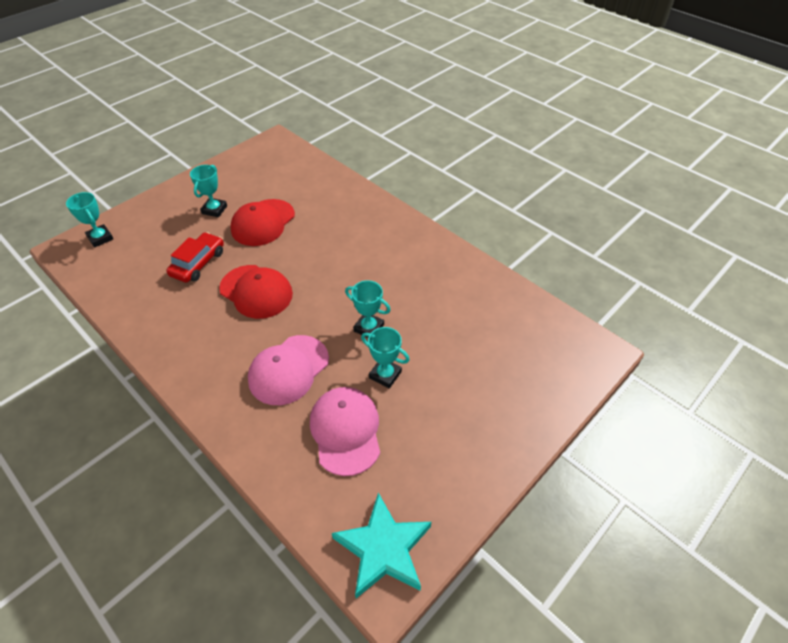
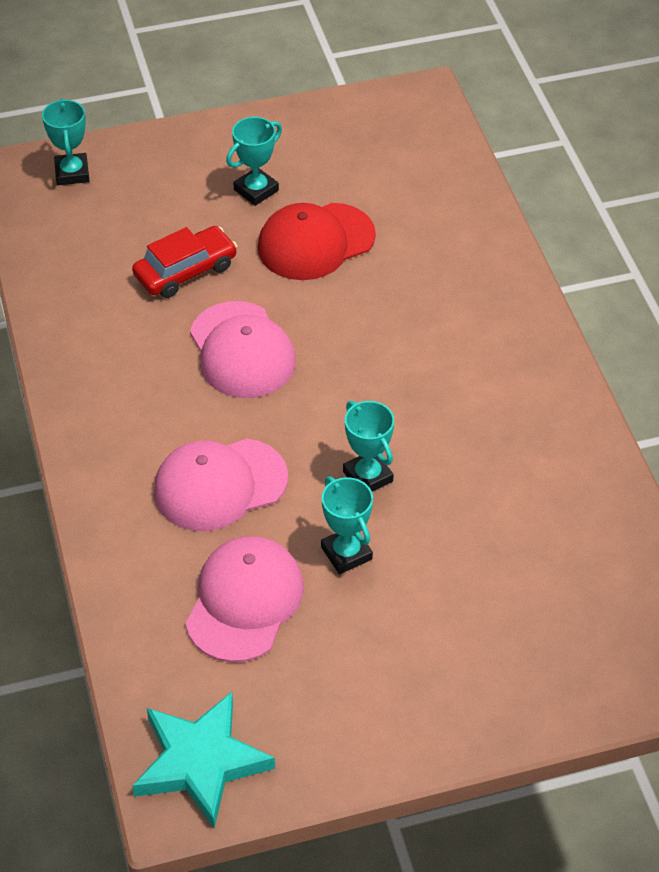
camera: 30 degrees right, 0 degrees up
red cap [219,265,293,319] -> pink cap [190,301,296,398]

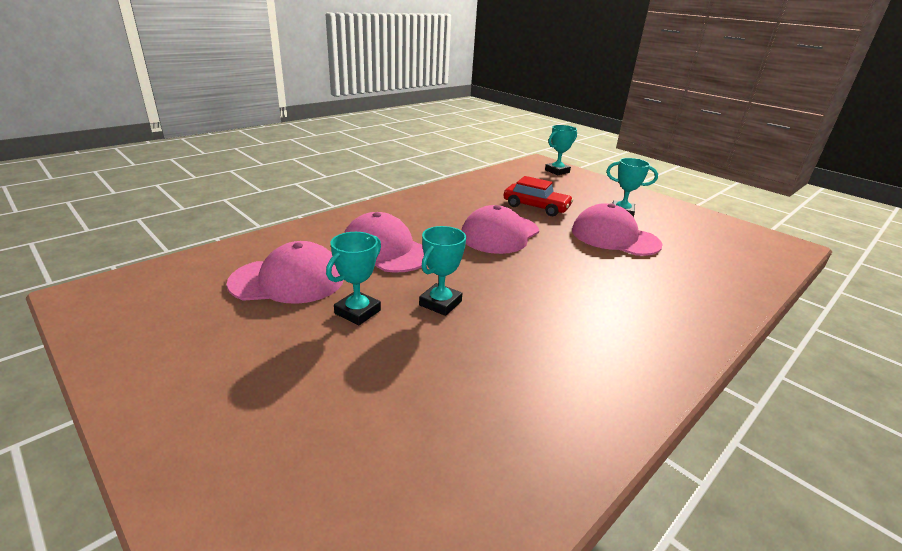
camera: 60 degrees right, 20 degrees down
turquoise star [132,692,275,828] -> none
red cap [258,203,376,280] -> pink cap [572,203,663,256]

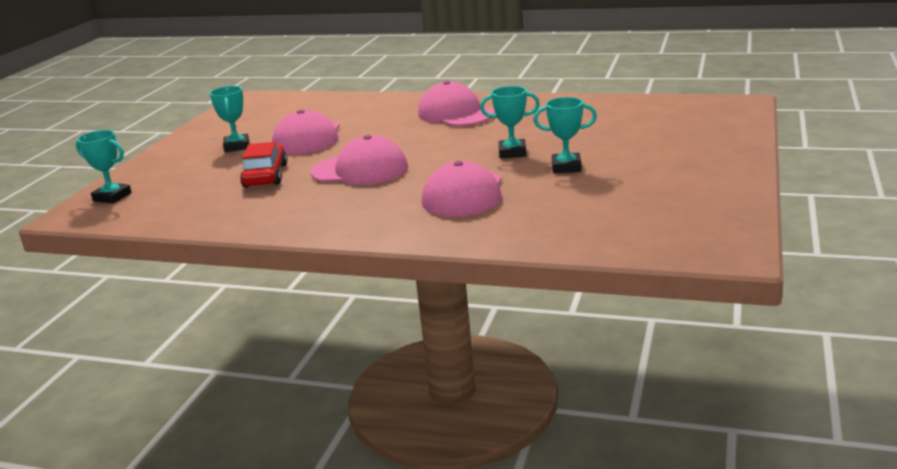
camera: 115 degrees left, 5 degrees down
pink cap [227,241,344,304] -> pink cap moved to [418,81,495,126]

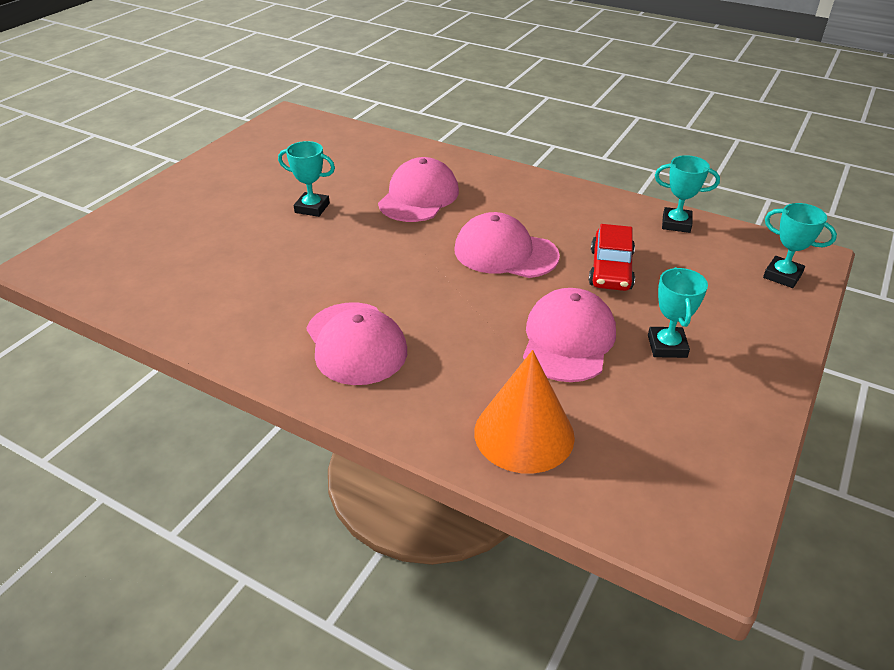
camera: 170 degrees left, 15 degrees up
turquoise trophy [480,86,540,158] -> turquoise trophy moved to [655,155,720,233]
none -> orange cone [474,350,575,474]

